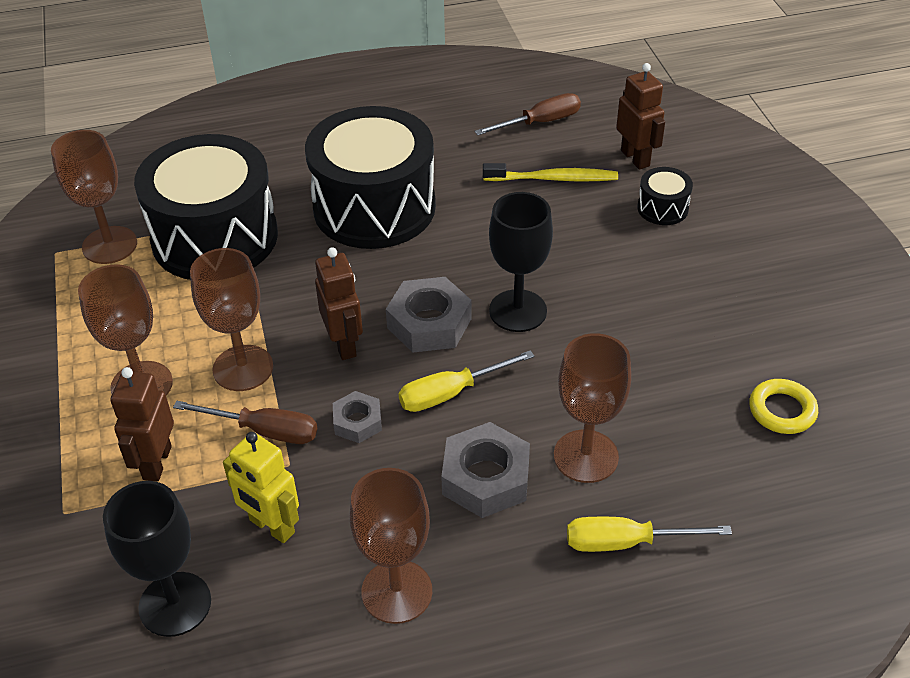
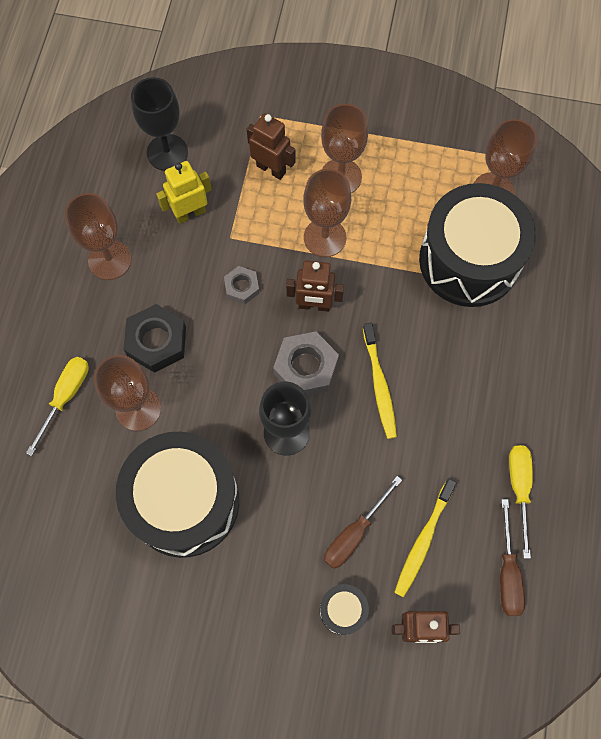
camera: 115 degrees right, 25 degrees up
brown screwdriver [173,401,317,444] -> brown screwdriver moved to [324,476,402,569]
black drum [305,106,436,249] -> black drum moved to [116,432,239,558]
yellow screwdriver [399,350,534,412] -> yellow screwdriver moved to [509,445,533,559]
grey nut [441,422,530,518] -> black nut [123,304,186,373]
yellow ring [749,379,818,434] -> none
none -> yellow toothbrush [363,323,397,439]

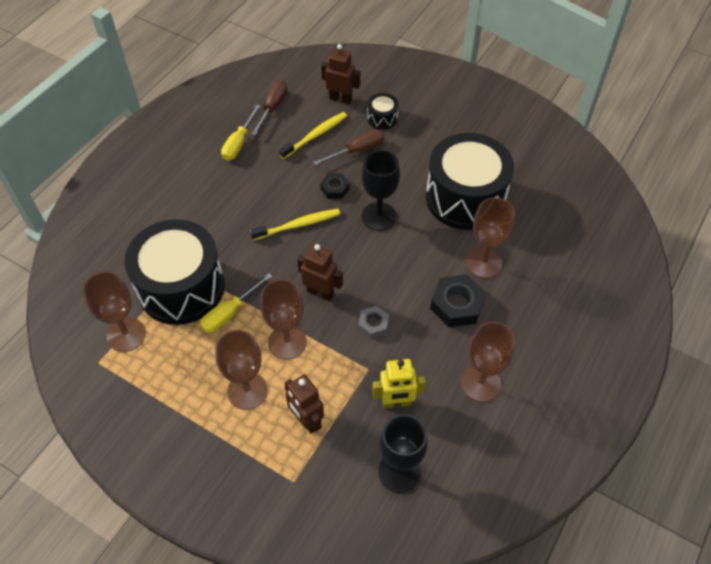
camera: 160 degrees left, 15 degrees down
yellow screwdriver [26,357,89,456] -> yellow screwdriver moved to [200,273,273,333]
grey nut [273,331,339,395] -> none
yellow toothbrush [363,323,397,439] -> yellow toothbrush turned 60 degrees clockwise [250,209,340,240]
none -> black nut [320,173,350,199]

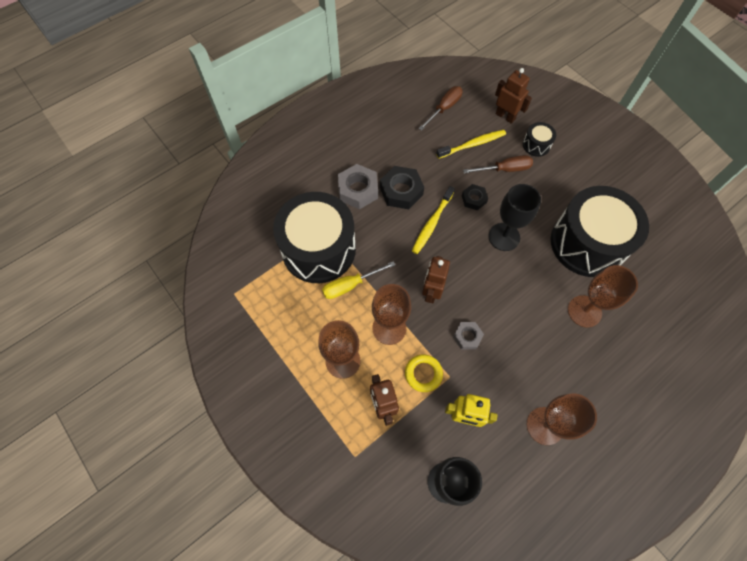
camera: 20 degrees right, 10 degrees up
brown goblet [83,271,146,352] -> none
yellow screwdriver [221,104,260,161] -> none
yellow toothbrush [250,209,340,240] -> yellow toothbrush turned 120 degrees clockwise [412,186,455,254]
brown robot [297,244,343,301] -> brown robot turned 120 degrees counterclockwise [422,256,450,303]
black nut [430,275,486,327] -> black nut moved to [380,166,424,209]
none -> grey nut [338,164,378,209]
none -> yellow ring [405,354,443,392]

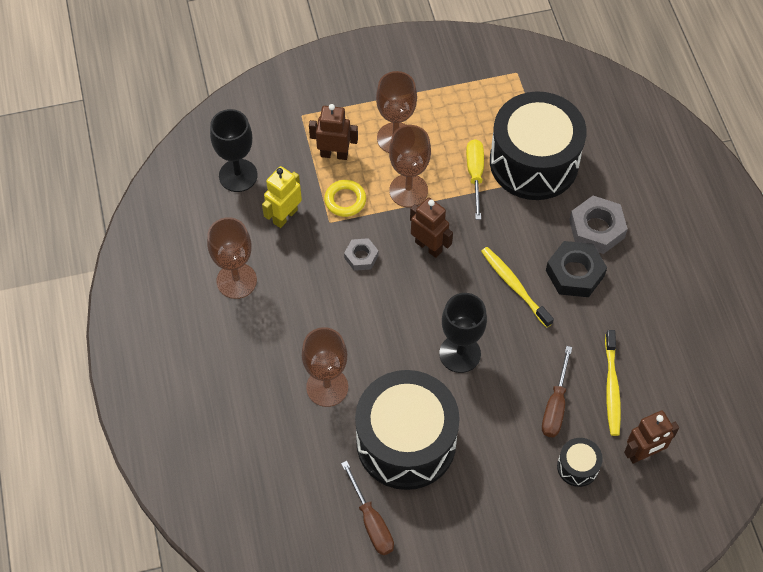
camera: 115 degrees right, 5 degrees down
brown screwdriver [418,86,463,131] -> brown screwdriver moved to [341,461,394,555]
black nut [462,184,488,210] -> none

